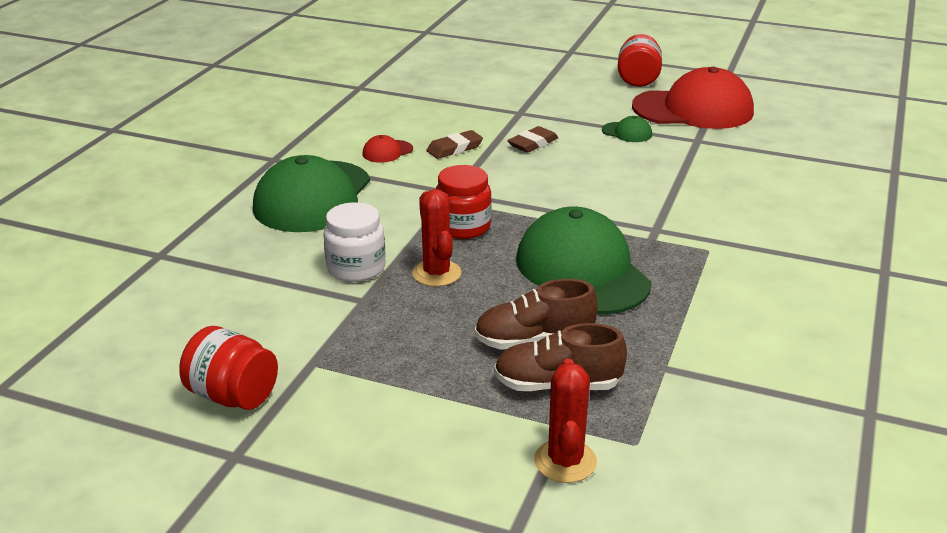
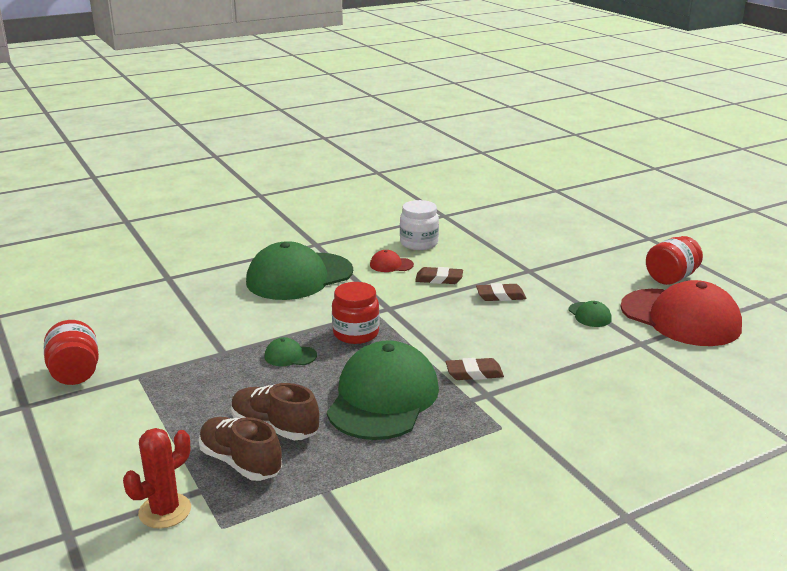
camera: 40 degrees right, 5 degrees down
white jar [324,202,385,282] -> white jar moved to [400,200,439,250]
red cactus [412,189,461,287] -> green cap [264,337,317,366]
none -> brown eraser [446,358,504,380]

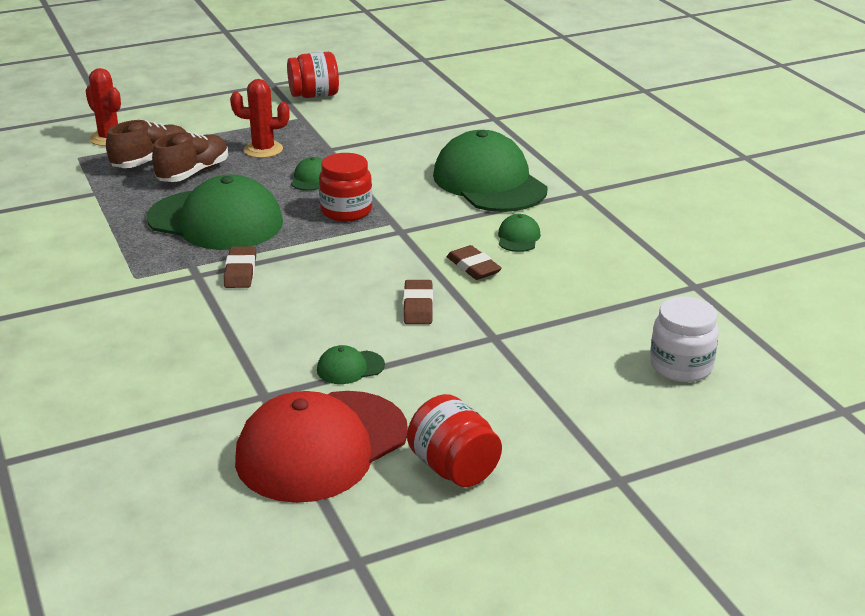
camera: 95 degrees right, 5 degrees up
red cap [370,250,414,272] -> green cap [498,214,541,252]
white jar [400,200,439,250] -> white jar moved to [650,297,719,382]
brown eraser [415,267,463,284] -> brown eraser turned 45 degrees counterclockwise [447,245,502,280]
none -> red cactus [230,79,290,158]

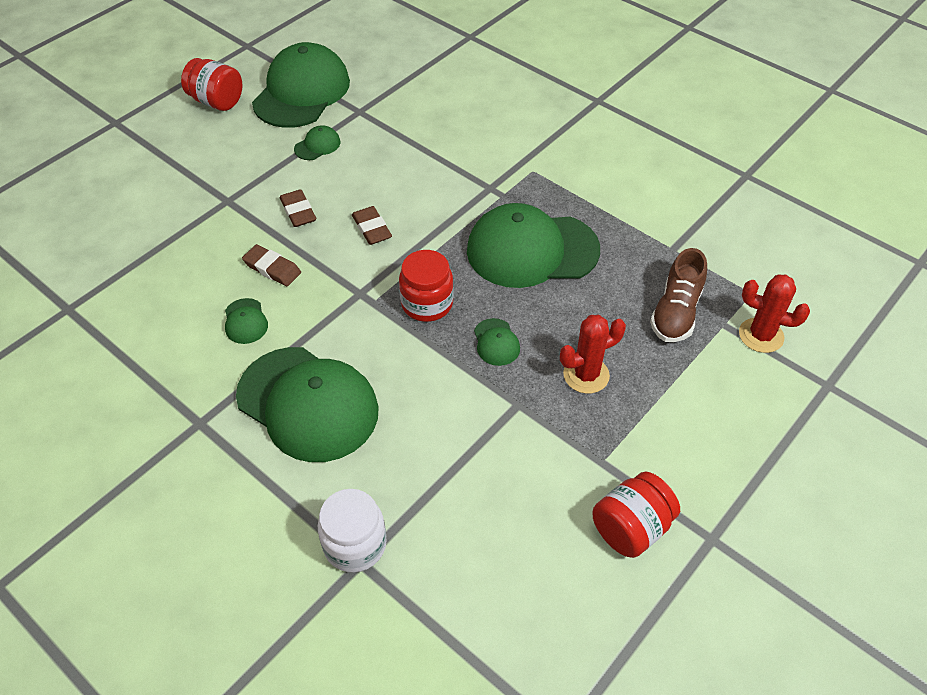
camera: 155 degrees right, 20 degrees up
brown shoe [152,132,228,182] -> none
brown eraser [224,246,256,288] -> brown eraser moved to [352,206,392,245]
red cap [235,391,408,503] -> green cap [252,42,350,128]
white jar [650,297,719,382] -> white jar moved to [318,489,387,573]

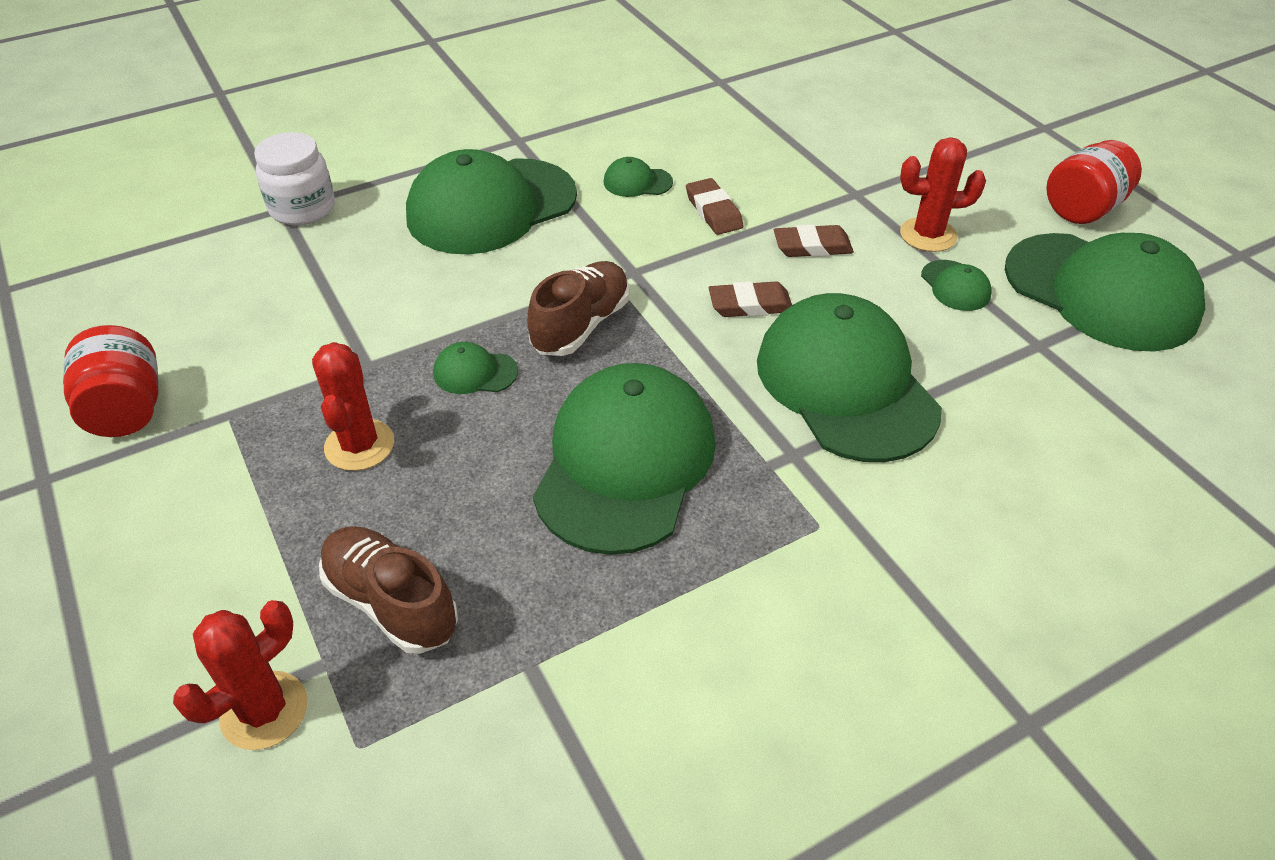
camera: 110 degrees right, 5 degrees down
brown eraser [242,244,301,286] -> brown eraser turned 75 degrees counterclockwise [686,178,744,235]
red jar [399,250,454,322] -> brown shoe [527,261,630,356]
none -> green cap [757,293,942,462]
none -> red cactus [900,137,986,252]

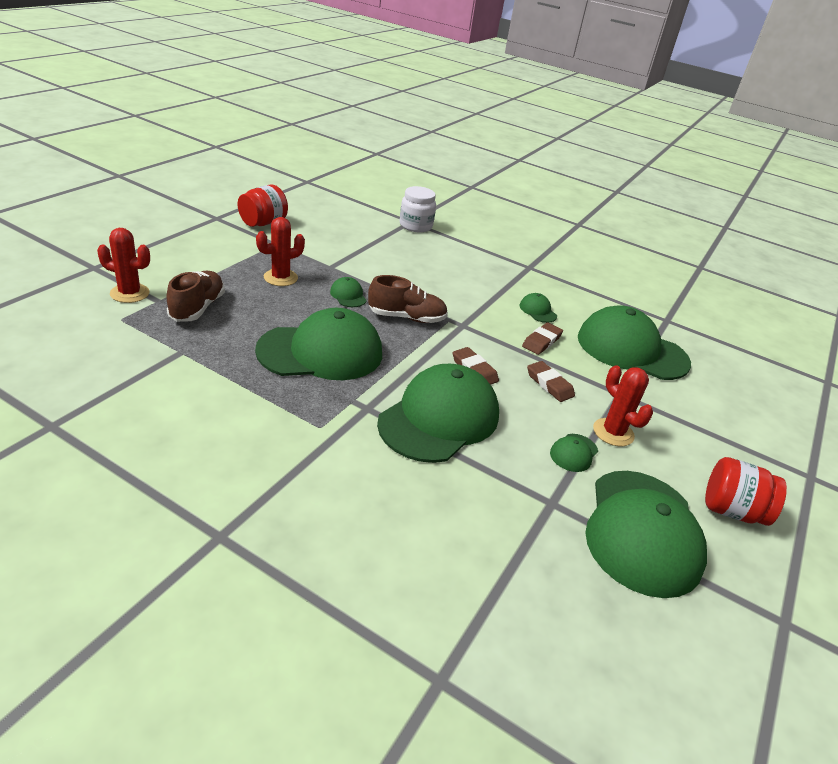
camera: 55 degrees right, 10 degrees down
green cap [406,149,577,254] -> green cap moved to [578,305,691,380]

